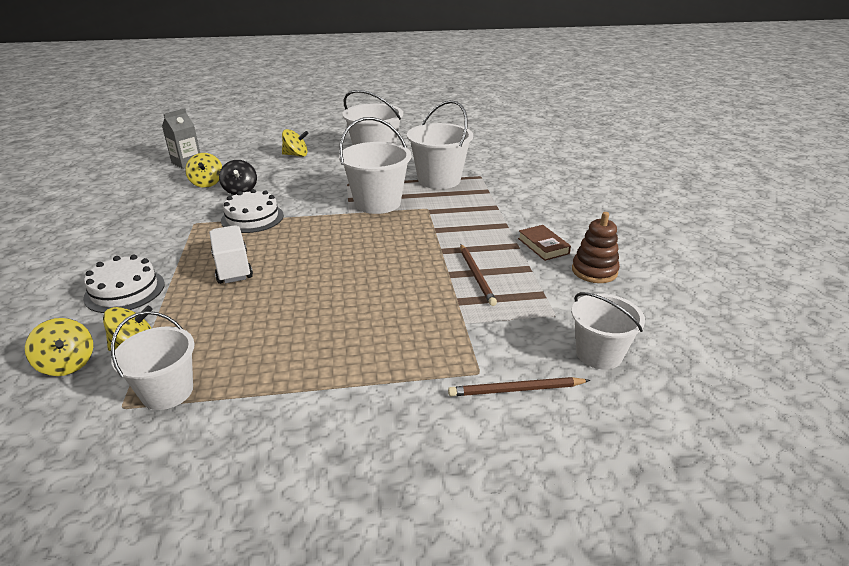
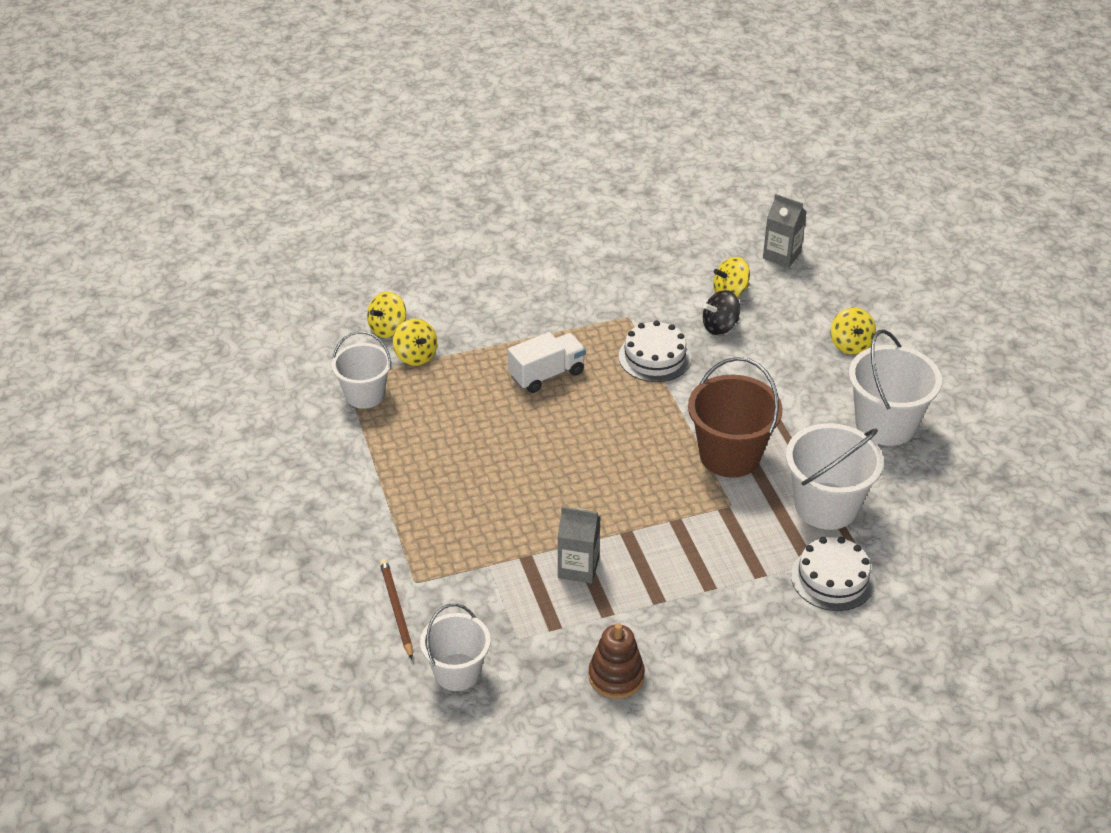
camera: 80 degrees right, 10 degrees up
white cake [83,254,165,313] -> white cake moved to [791,537,875,611]
white bucket [339,117,411,214] -> brown bucket [688,357,782,478]
brown pencil [460,244,497,306] -> grey carton [558,506,601,584]
brown book [518,225,571,261] -> none

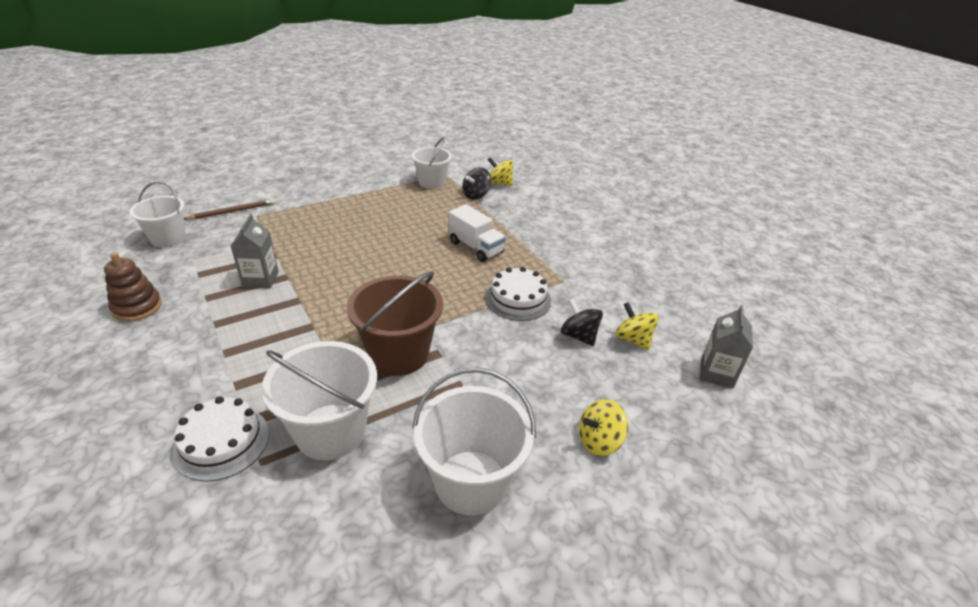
camera: 75 degrees right, 5 degrees down
yellow spinning top [393,319,437,366] -> black spinning top [462,167,491,200]

